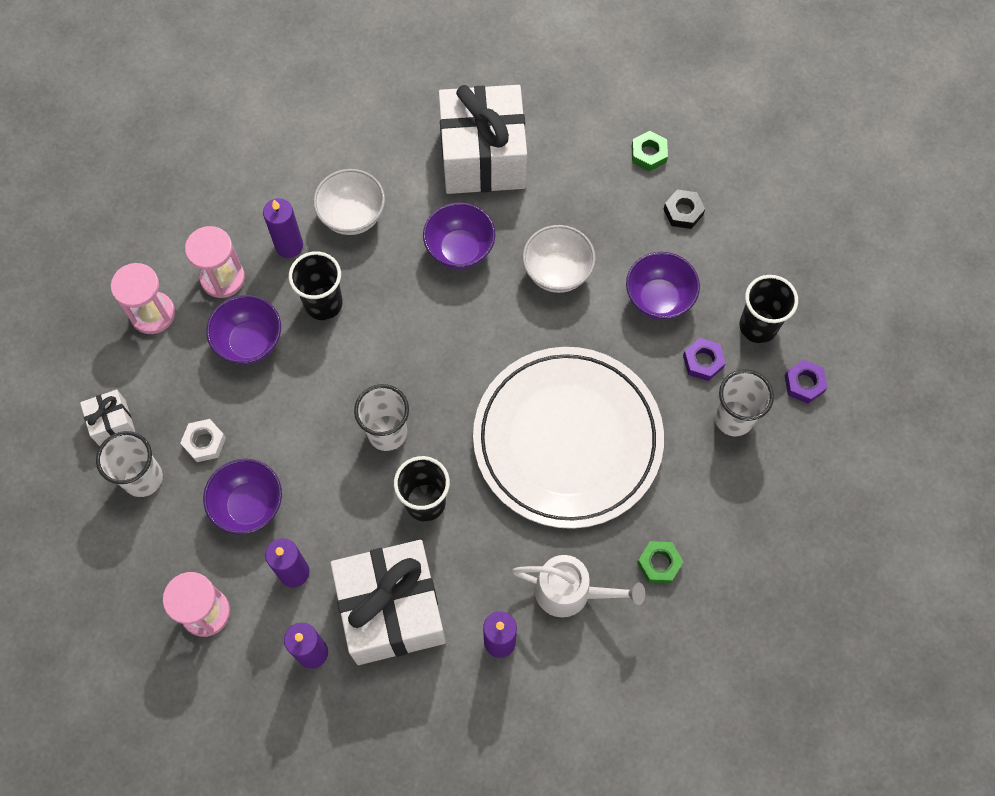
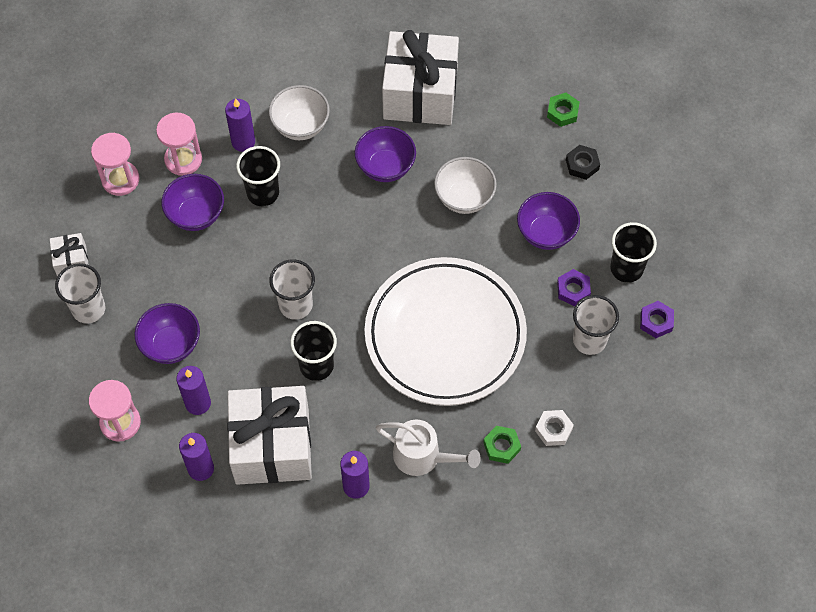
camera: 10 degrees right, 5 degrees down
white nut [180,419,226,462] -> white nut moved to [535,410,574,446]

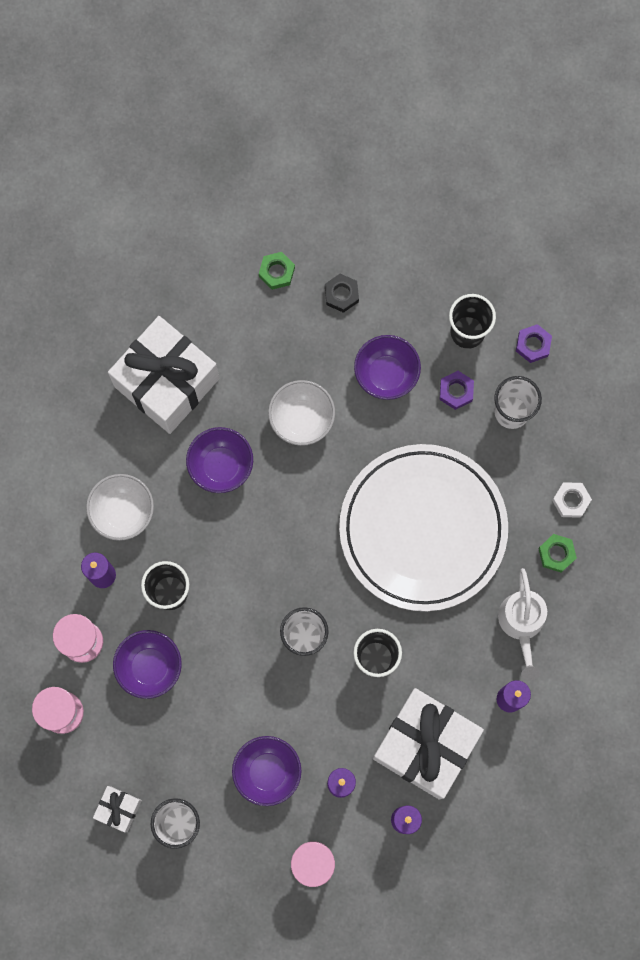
camera: 55 degrees left, 15 degrees up
white watering can [376,420,481,476] -> white watering can turned 120 degrees clockwise [498,568,547,680]

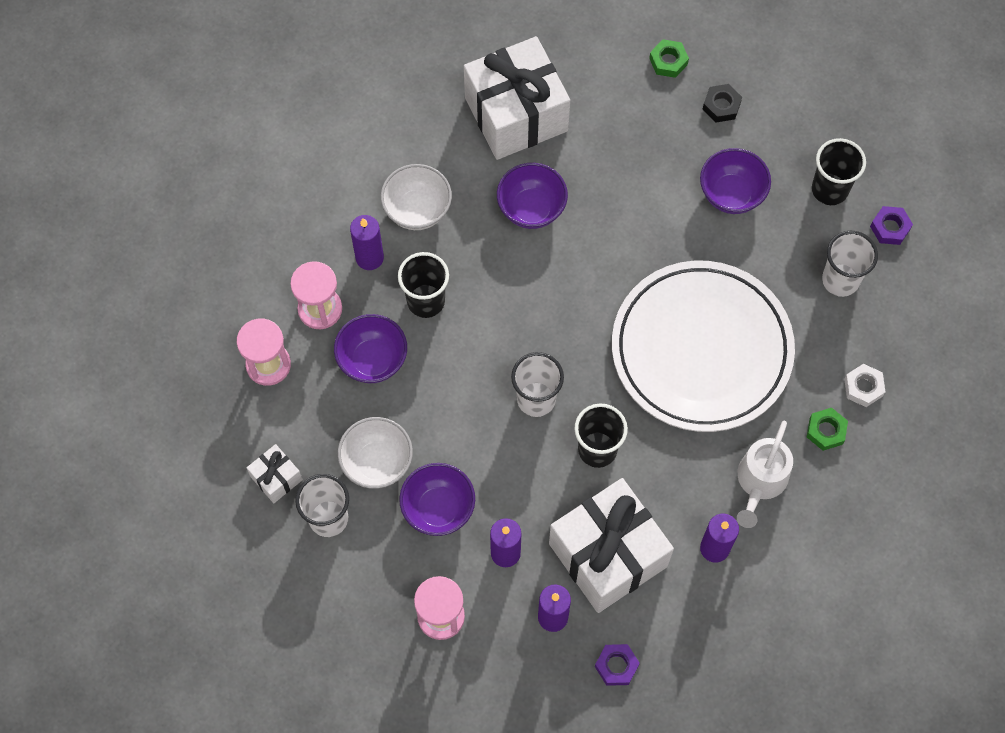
camera: 25 degrees right, 10 degrees down
white bowl [268,380,335,446] -> white bowl moved to [338,417,413,489]
purple nut [439,371,474,410] -> purple nut moved to [595,644,640,686]

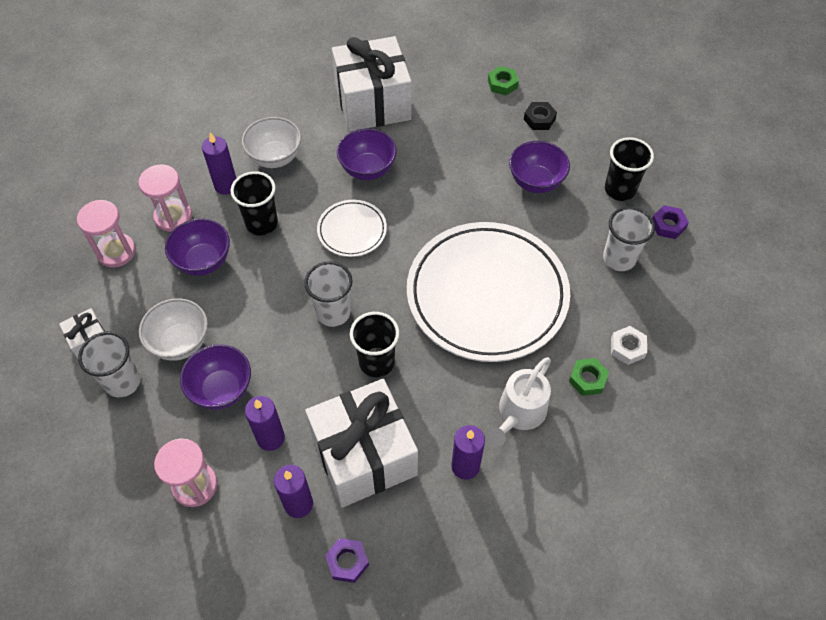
camera: 10 degrees right, 10 degrees down
none -> white plate [317,200,387,257]

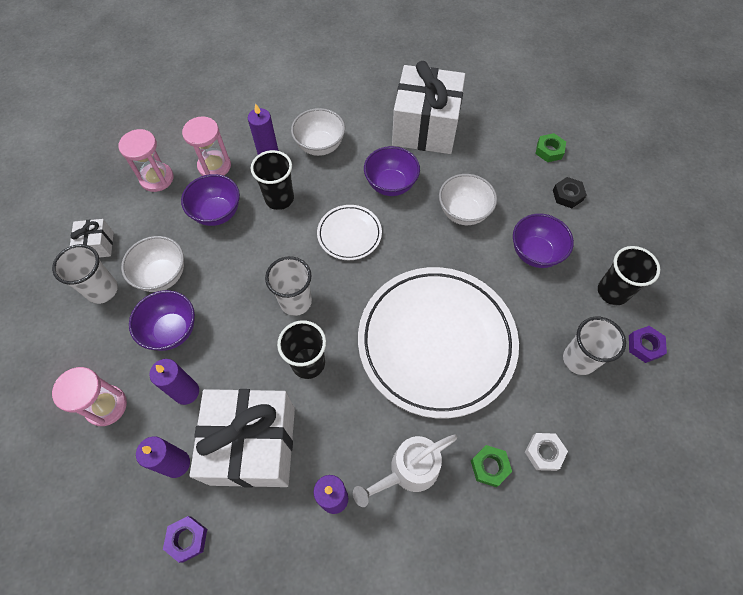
camera: 25 degrees right, 5 degrees up
none -> white bowl [439,174,497,225]

